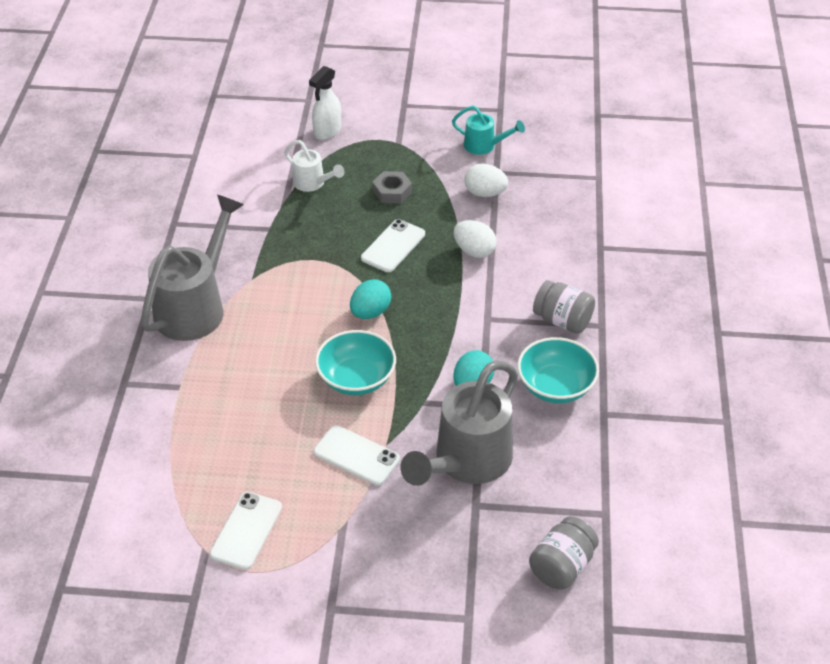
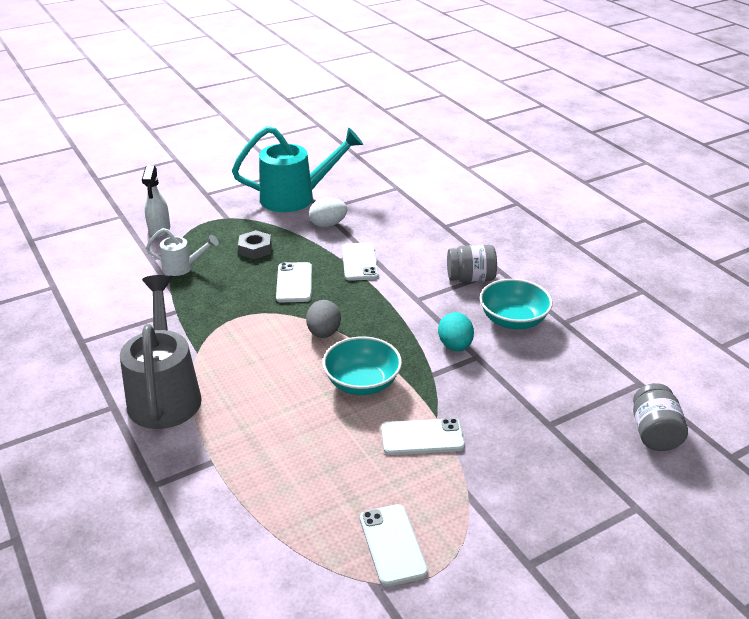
camera: 35 degrees left, 10 degrees down
turquoise egg [350,279,391,319] -> grey egg [306,300,341,338]
grey watering can [400,360,518,486] -> none
turquoise watering can [452,105,525,155] -> turquoise watering can [232,126,363,212], size x1.98
white egg [454,220,497,258] -> white phone [342,242,379,281]

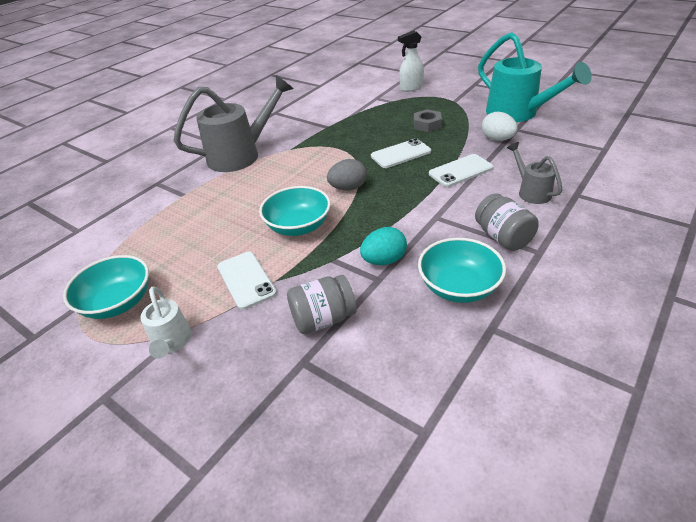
camera: 70 degrees right, 5 degrees up
white watering can [146,228,219,276] -> white watering can moved to [140,287,192,359]
white phone [360,504,428,587] -> turquoise bowl [63,255,149,319]
grey jar [633,383,688,451] -> grey jar moved to [287,275,357,334]
none -> grey watering can [507,142,562,204]

